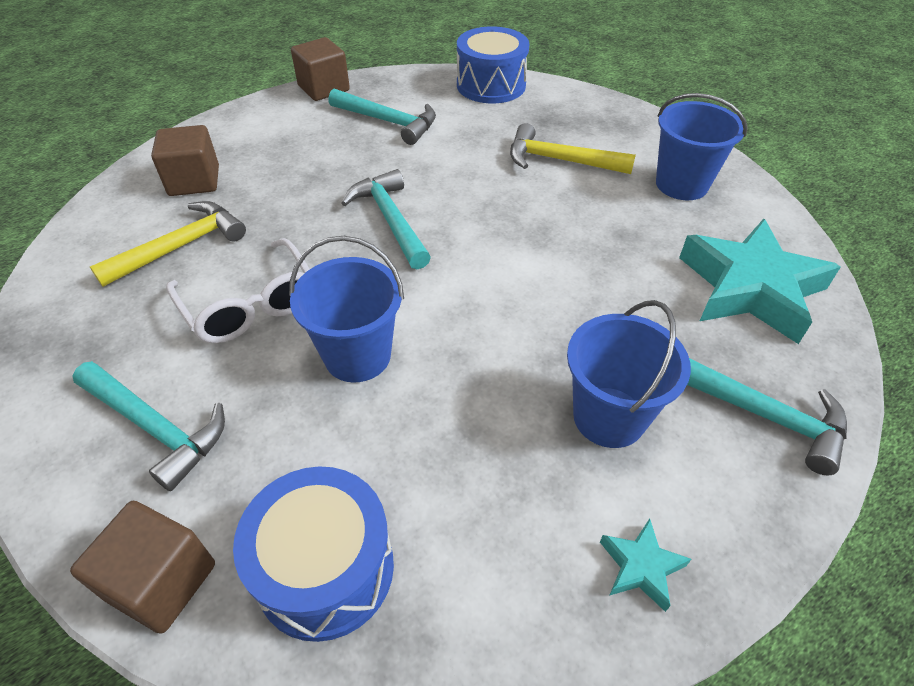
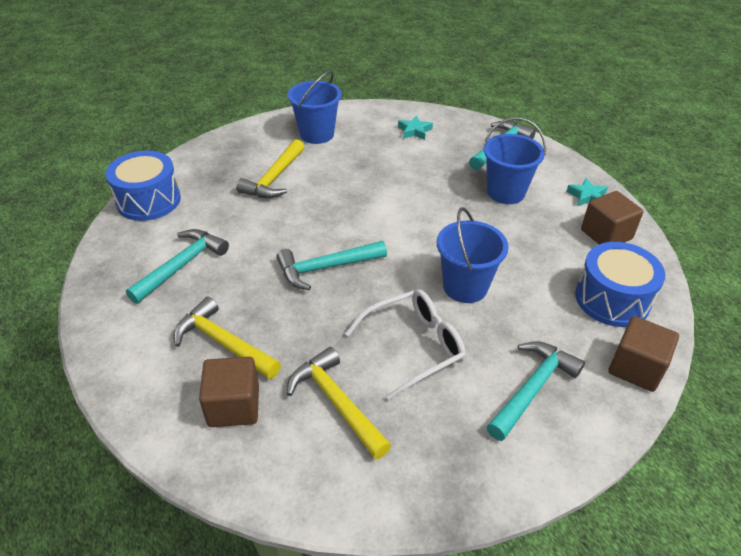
camera: 85 degrees left, 5 degrees down
brown cube [291,37,350,101] -> brown cube moved to [581,191,644,244]
turquoise star [679,219,841,344] -> turquoise star [398,116,433,140], size x0.43
none -> yellow hammer [173,297,281,379]

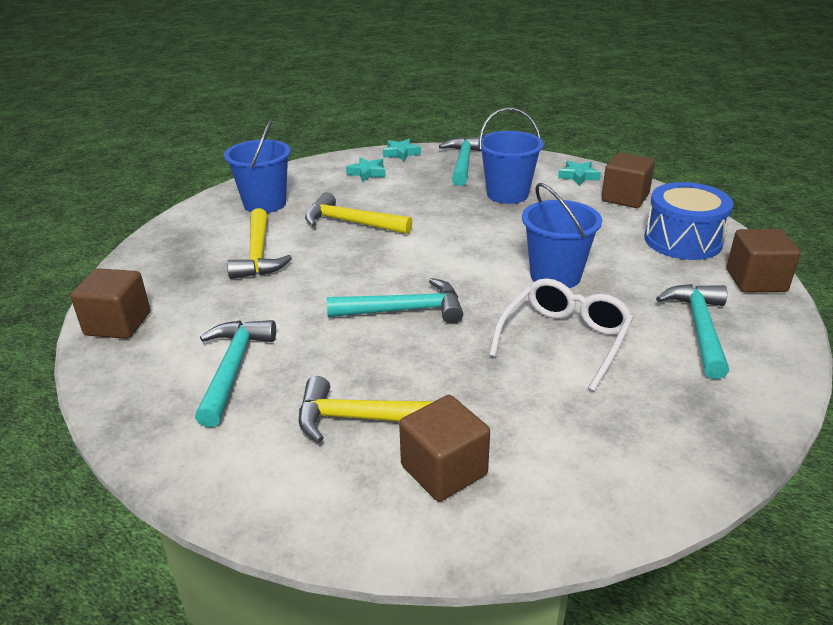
camera: 30 degrees left, 10 degrees down
blue drum [106,150,181,221] -> brown cube [70,268,150,339]
turquoise hammer [276,241,387,290] -> turquoise hammer turned 135 degrees counterclockwise [327,278,463,324]
yellow hammer [287,347,391,459] -> yellow hammer moved to [305,192,412,234]
none -> turquoise star [383,139,421,161]

